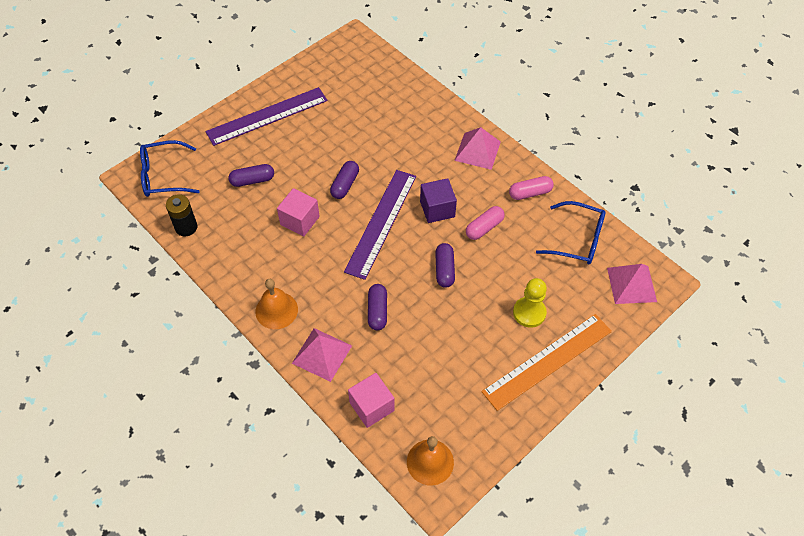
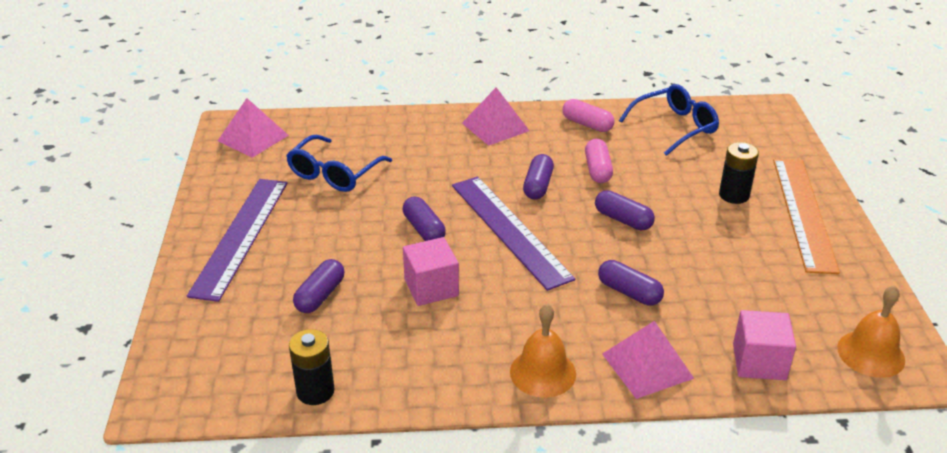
camera: 50 degrees left, 20 degrees down
blue glasses [140,140,200,197] -> blue glasses moved to [286,135,392,192]
purple cube [420,178,457,223] -> purple capsule [523,154,554,200]
pink capsule [509,176,554,200] -> pink capsule turned 75 degrees counterclockwise [562,99,614,132]
yellow pawn [513,278,547,328] -> black battery [719,142,759,204]
pink pyramid [607,264,657,304] -> pink pyramid moved to [218,98,289,158]

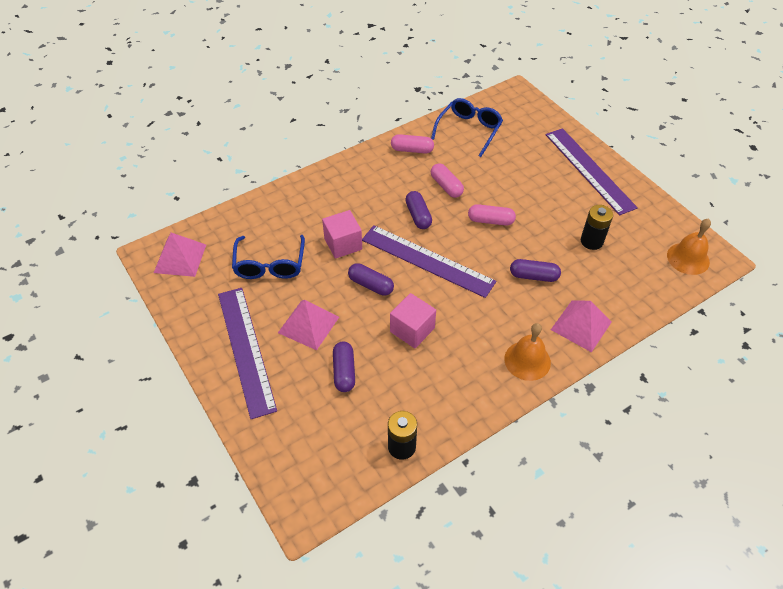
camera: 30 degrees left, 15 degrees up
pink pyramid [462,87,529,146] -> pink pyramid moved to [278,300,339,350]
purple capsule [595,190,655,230] -> pink capsule [468,204,516,226]
black battery [719,142,759,204] -> black battery moved to [581,205,613,250]
pink cube [733,310,796,380] -> pink cube moved to [322,210,362,259]
orange ruler [773,159,840,274] -> purple ruler [546,128,638,215]

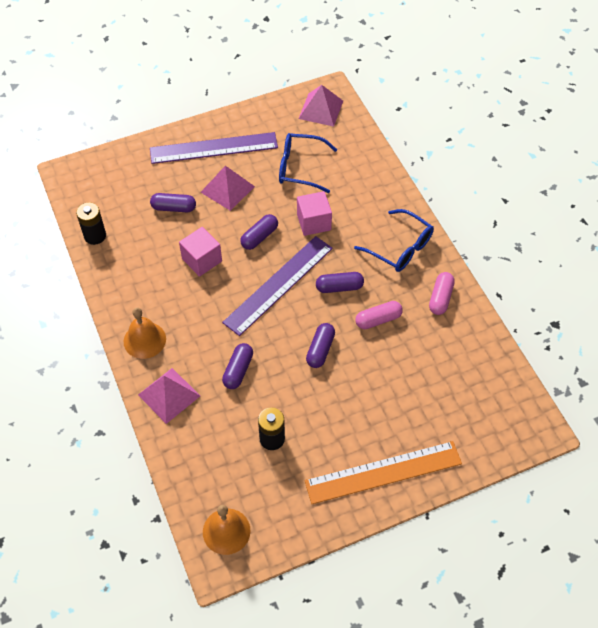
camera: 100 degrees right, 5 degrees up
blue glasses [431,98,503,157] -> blue glasses moved to [354,209,434,272]
pink capsule [468,204,516,226] -> purple capsule [306,323,335,368]
purple ruler [546,128,638,215] -> orange ruler [305,441,462,504]

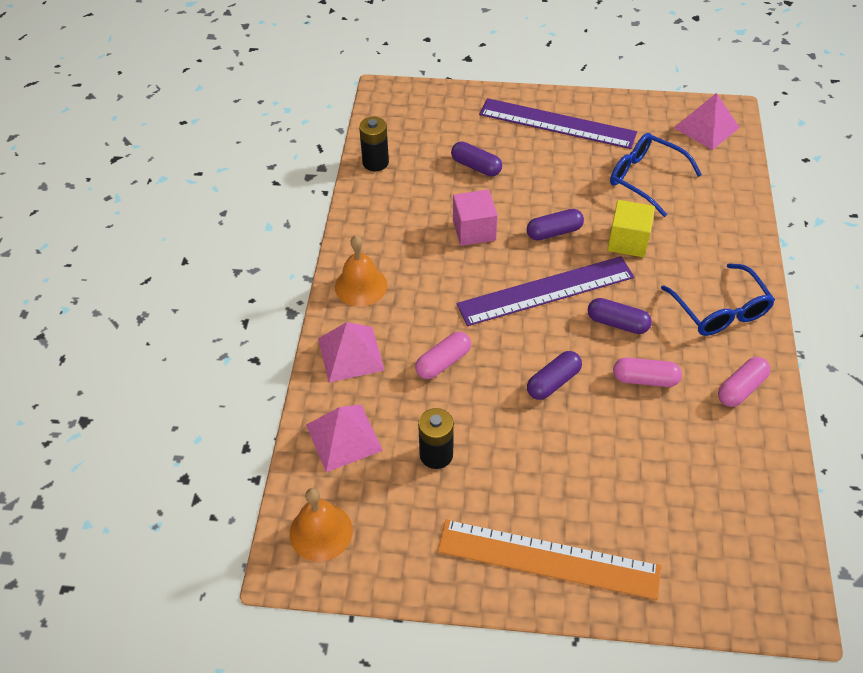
camera: 30 degrees right, 5 degrees down
pink pyramid [201,166,255,211] -> pink pyramid moved to [306,404,383,472]
purple capsule [222,343,253,389] -> pink capsule [415,332,471,379]
pink cube [297,191,332,236] -> yellow cube [607,200,655,257]

